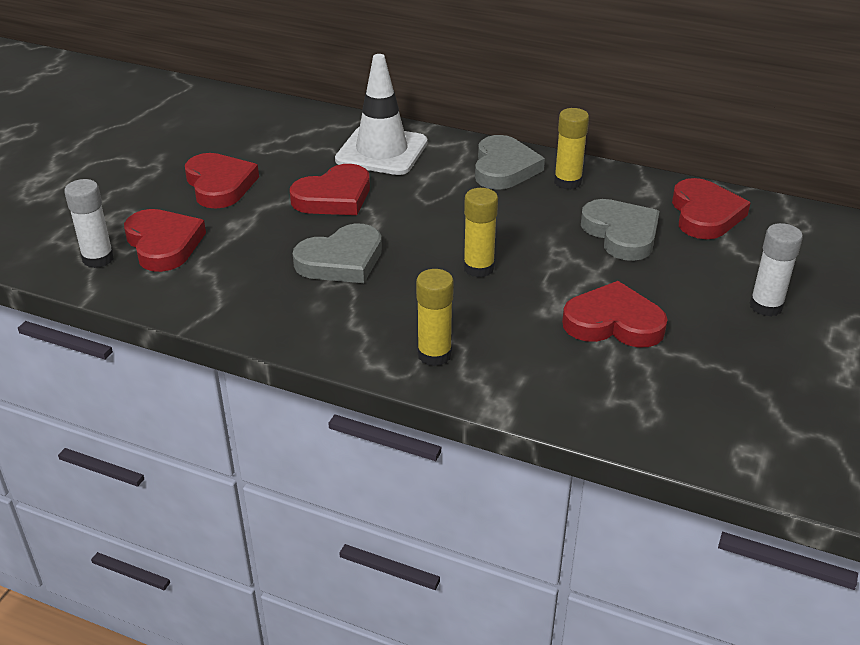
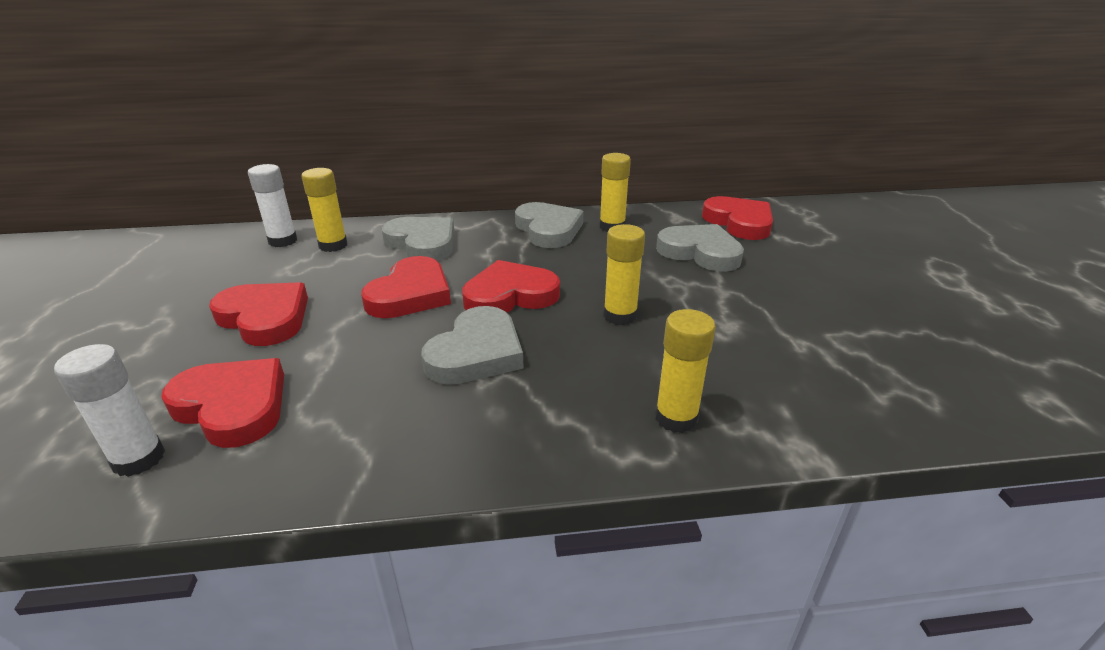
camera: 30 degrees left, 5 degrees down
white traffic cone [335,54,428,175] -> grey heart [382,217,454,261]
red heart [562,281,668,347] -> red heart moved to [462,260,560,313]
white glue stick [750,223,803,317] -> white glue stick moved to [248,164,297,247]
none -> yellow glue stick [301,168,347,252]

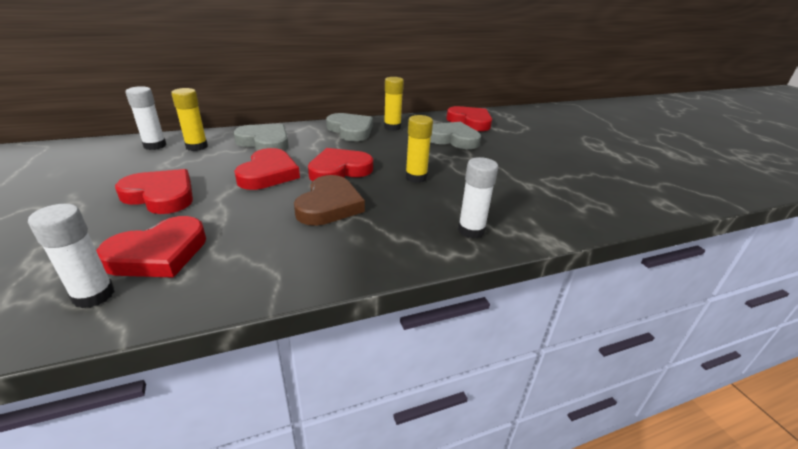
camera: 15 degrees left, 0 degrees up
red heart [161,358,284,448] -> red heart turned 120 degrees clockwise [96,216,206,278]
grey heart [421,306,524,385] -> brown heart [294,175,365,226]
yellow glue stick [655,309,716,433] -> white glue stick [458,157,498,239]

